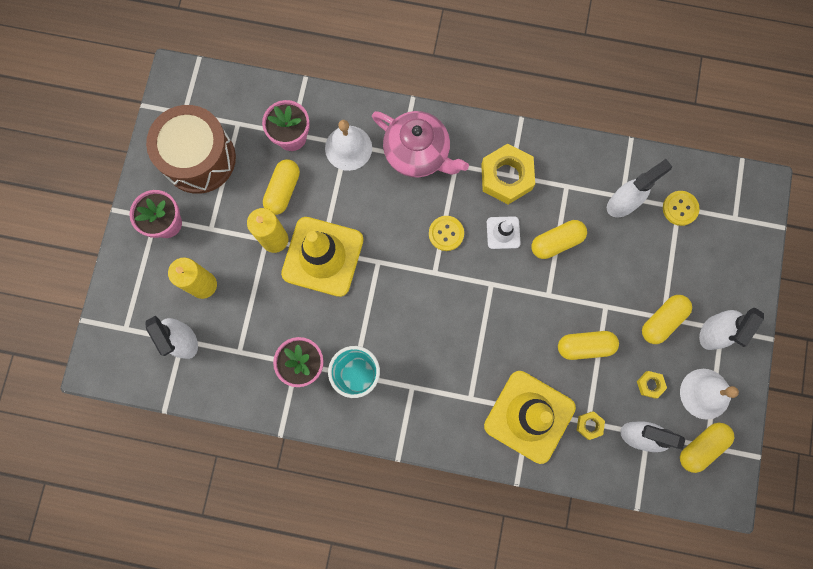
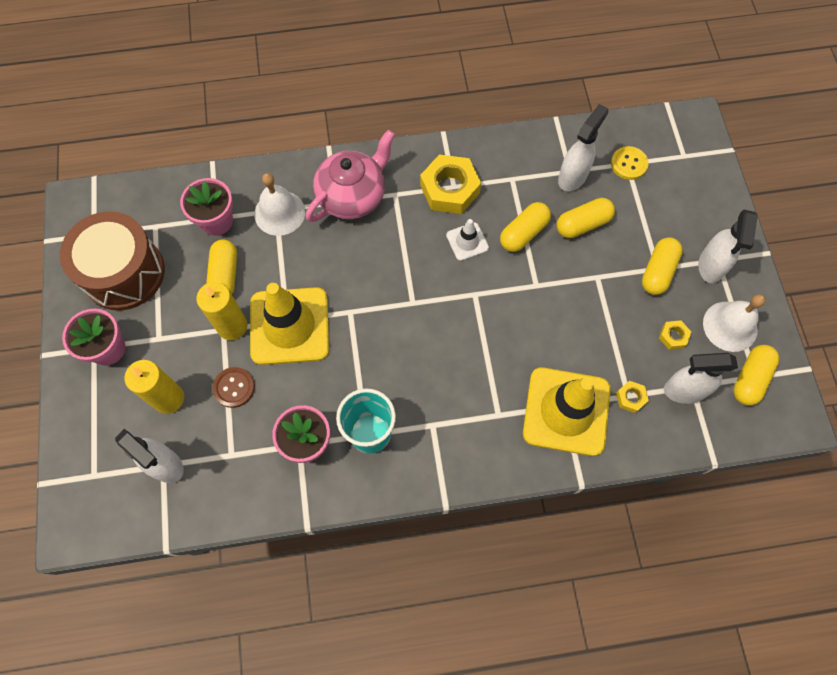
camera: 20 degrees left, 10 degrees down
pink teapot [372,111,469,177] -> pink teapot turned 60 degrees counterclockwise [305,130,395,222]
yellow button [429,216,464,251] -> none
yellow capsule [558,331,619,360] -> yellow capsule moved to [557,198,615,238]
none -> brown button [213,367,255,408]

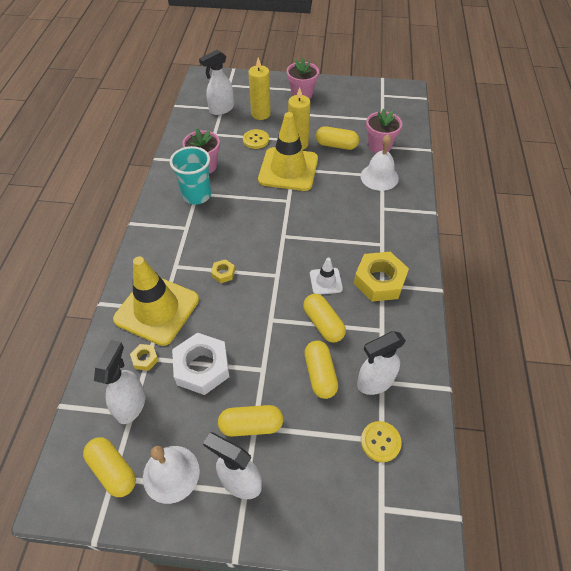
camera: 105 degrees right, 15 degrees down
brown drum [60,211,165,310] -> none
brown button [213,367,255,408] -> yellow button [243,129,269,149]
pink teapot [305,130,395,222] -> none
white spray bottle [558,104,609,191] -> white spray bottle turned 105 degrees clockwise [357,331,406,395]
yellow capsule [642,237,683,295] -> yellow capsule turned 45 degrees counterclockwise [218,405,283,437]
yellow nut [659,320,691,350] -> yellow nut moved to [211,259,235,283]
none -> white nut [172,333,229,395]

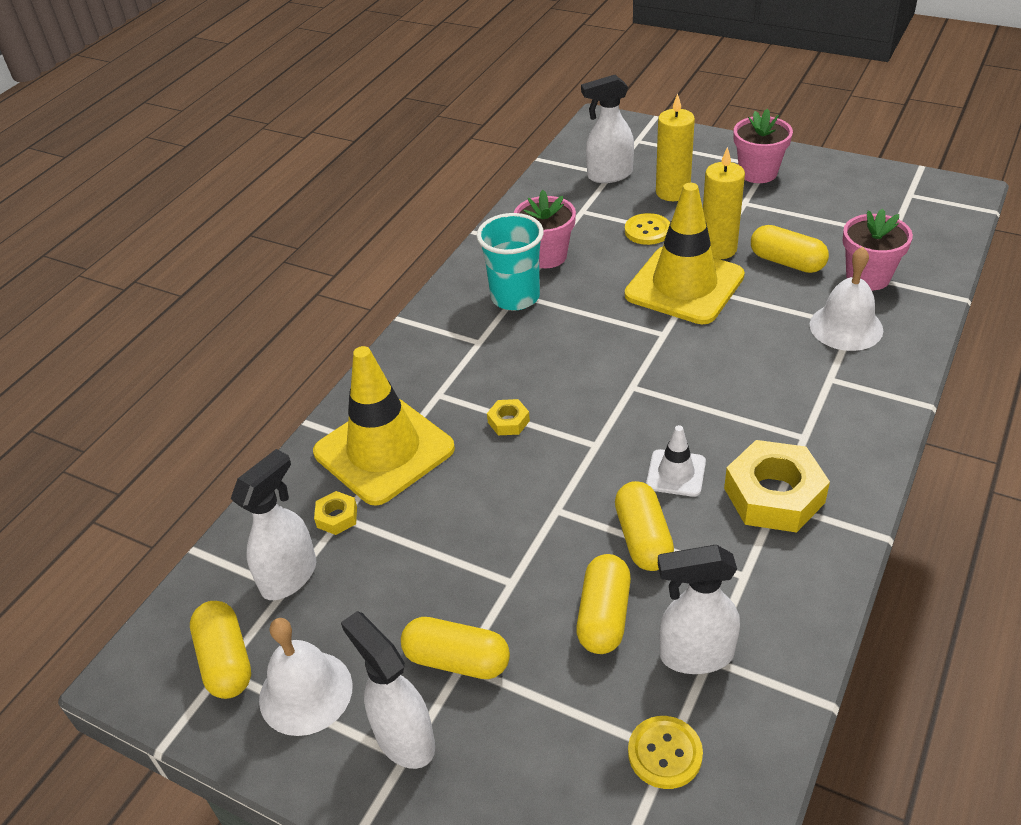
camera: 25 degrees right, 10 degrees down
white nut [172,333,229,395] -> none

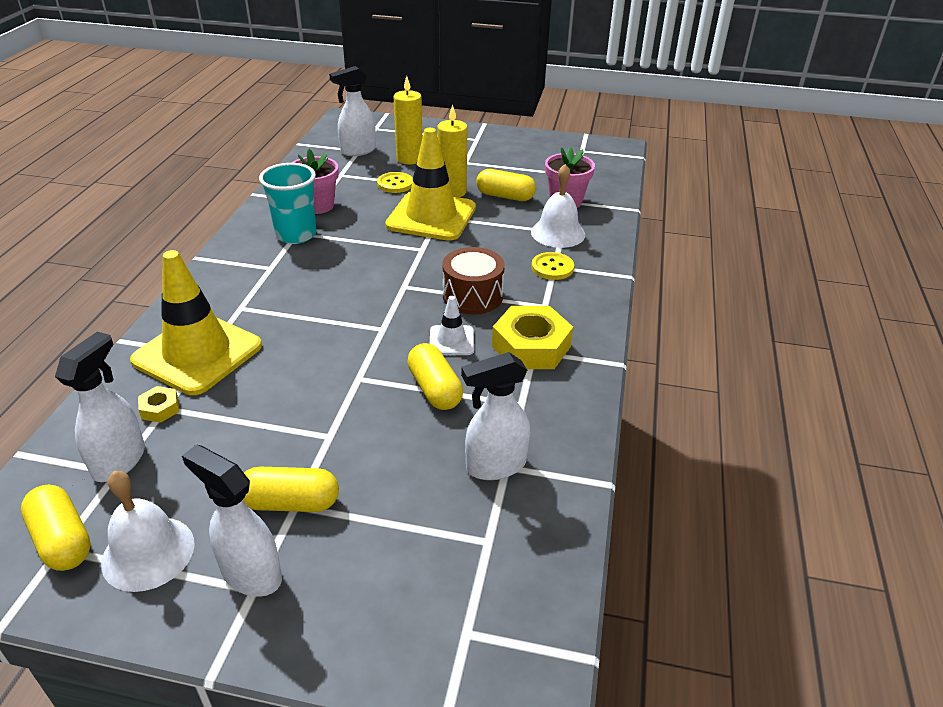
camera: 20 degrees left, 5 degrees down
yellow nut [487,399,530,435] -> none
yellow capsule [576,554,631,654] -> none
yellow button [628,716,703,789] -> yellow button moved to [531,252,574,280]
pink flower pot [734,109,793,183] -> none
none -> brown drum [442,247,505,314]

